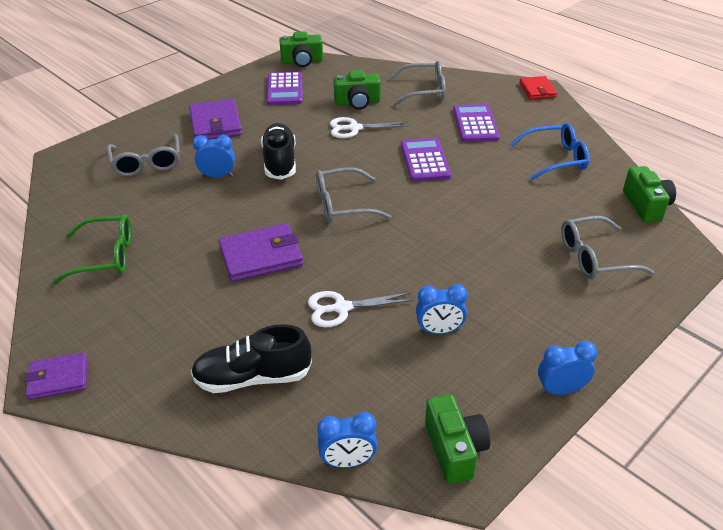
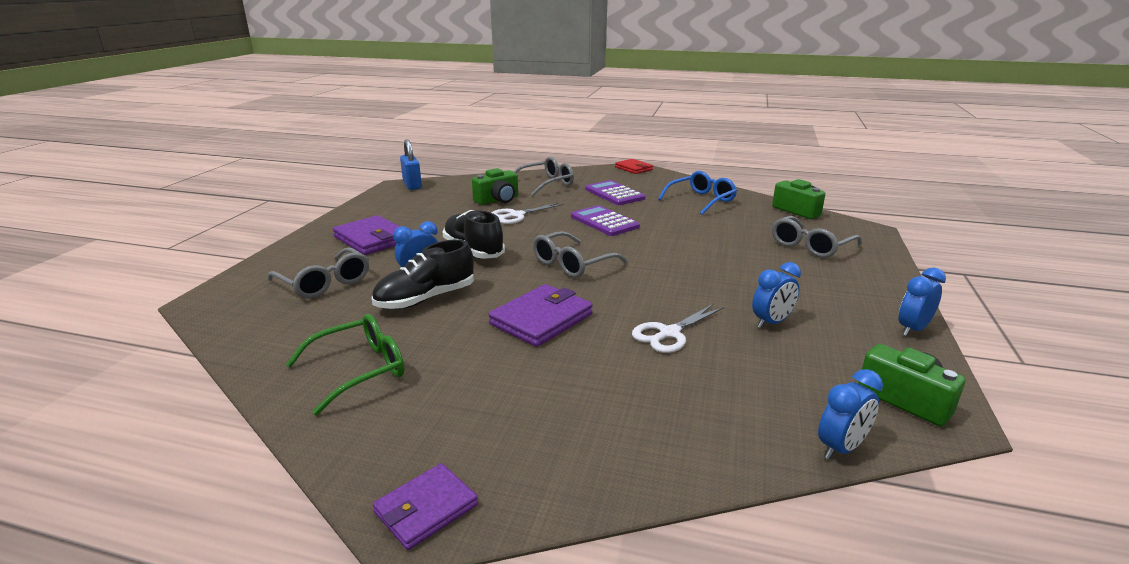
camera: 30 degrees left, 15 degrees down
black shoe [191,324,312,393] -> black shoe moved to [372,239,474,309]
purple calculator [267,72,303,105] -> none
green camera [279,31,323,67] -> blue padlock [400,139,422,190]

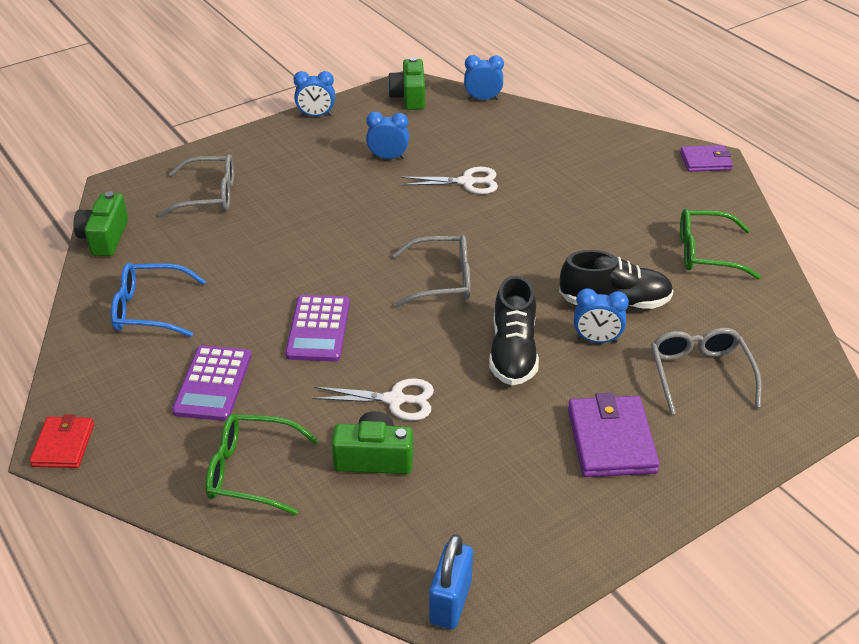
camera: 140 degrees left, 15 degrees up
purple wallet [488,284,593,347] -> none
grey glasses [514,157,574,196] -> green glasses [205,414,319,515]

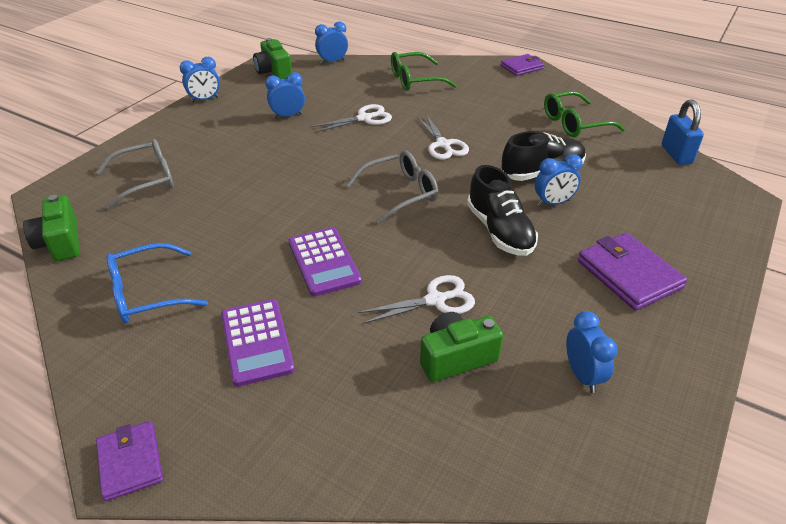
camera: 25 degrees left, 0 degrees up
red wallet [30,414,94,468] -> purple wallet [96,421,163,501]
green glasses [205,414,319,515] -> green glasses moved to [391,52,457,91]
blue padlock [429,534,473,629] -> blue padlock moved to [661,99,704,165]
grey glasses [651,328,762,415] -> none
none -> white scissors [417,115,469,160]
none -> blue clock [566,311,618,393]

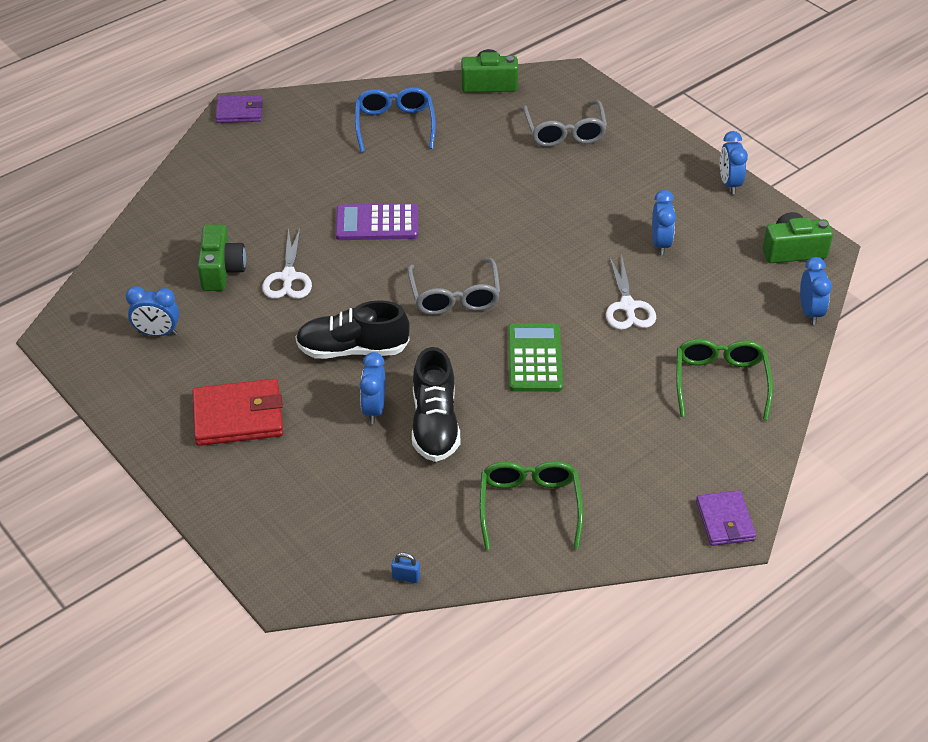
camera: 110 degrees right, 5 degrees up
purple calculator [221,299,295,387] -> none
white scissors [417,115,469,160] -> green calculator [508,323,563,392]
purple wallet [578,233,687,311] -> red wallet [192,379,283,446]
blue padlock [661,99,704,165] -> blue padlock [391,552,420,583], size x0.48

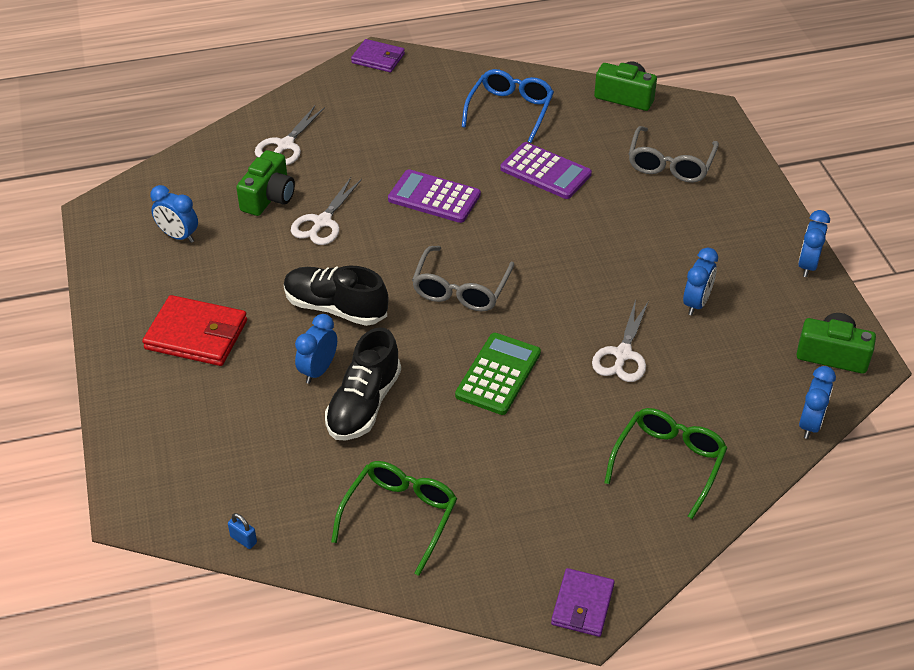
camera: 25 degrees right, 0 degrees up
none -> white scissors [255,106,325,165]
none -> purple calculator [500,142,592,199]

